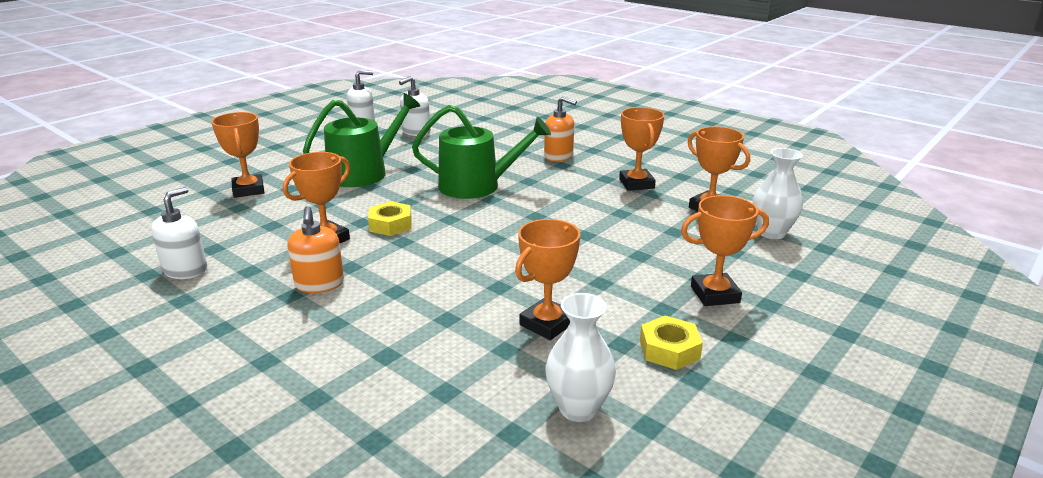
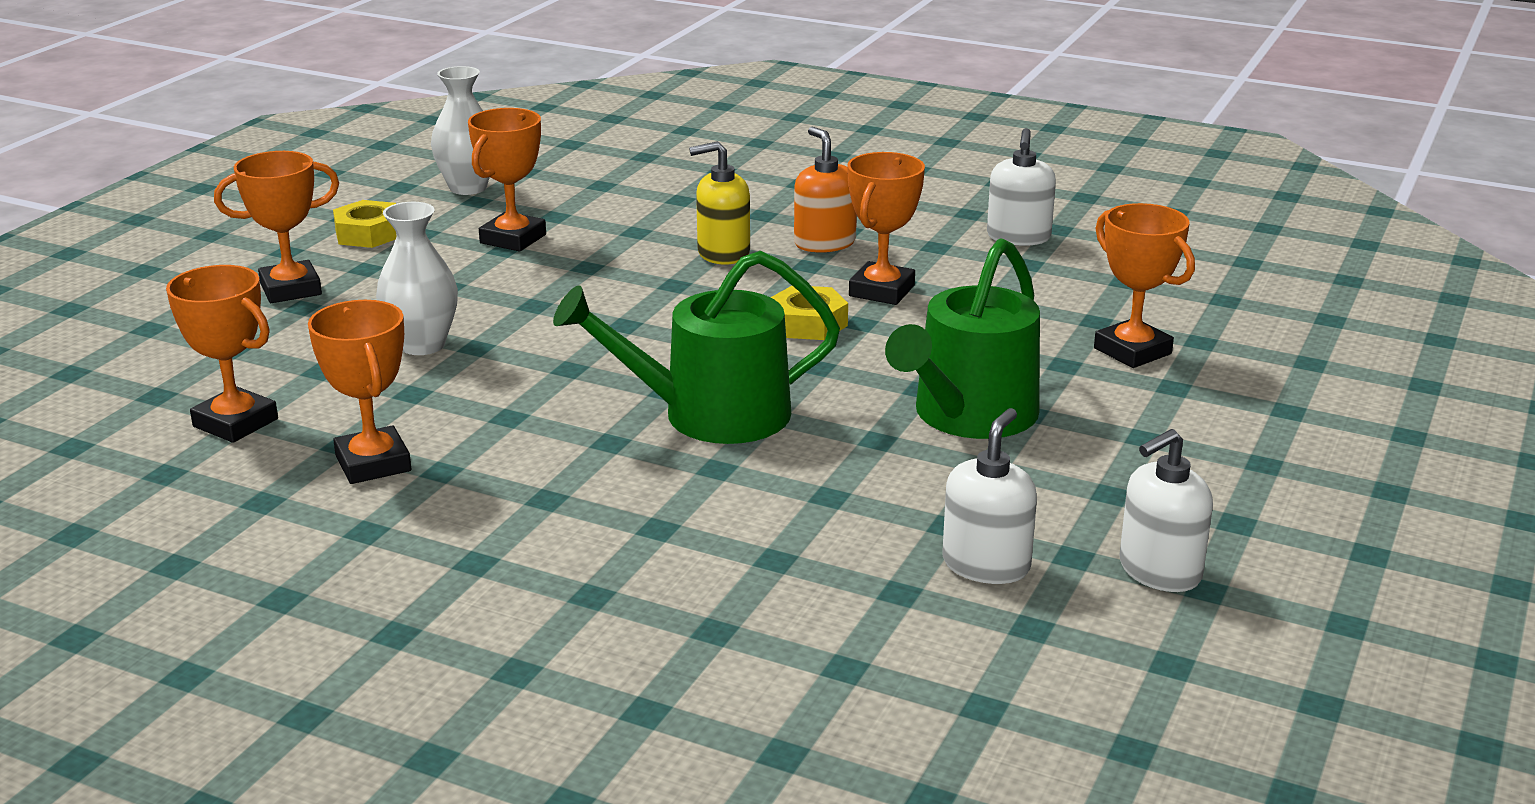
camera: 165 degrees right, 0 degrees up
orange soap dispenser [544,96,577,162] -> none
white vase [753,148,803,239] -> white vase moved to [376,202,458,355]
none -> yellow soap dispenser [689,141,750,265]

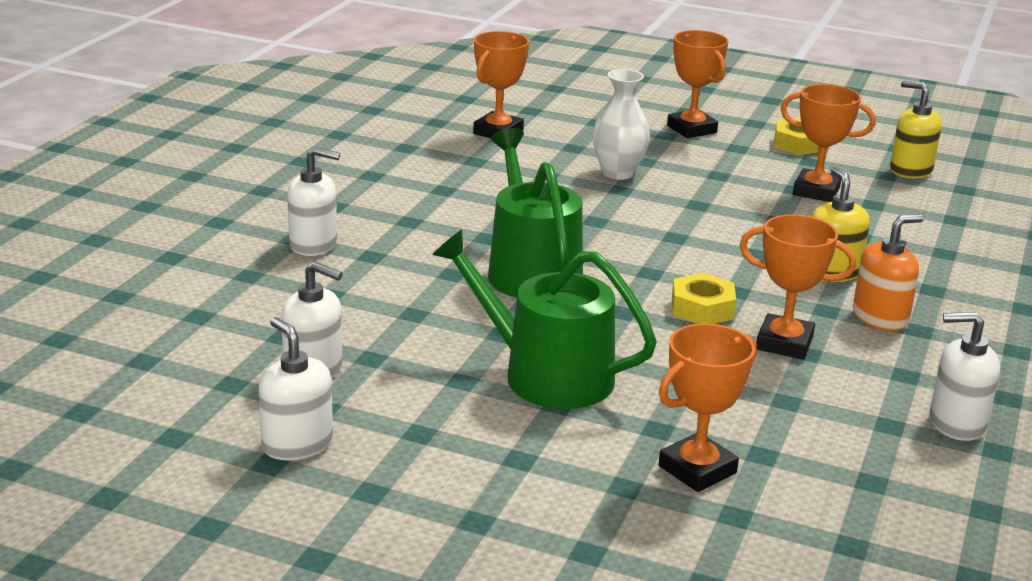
camera: 85 degrees right, 0 degrees up
orange trophy [308,300,411,484] -> none
white vase [431,66,490,195] -> yellow soap dispenser [890,80,942,178]
none -> white soap dispenser [287,147,340,256]

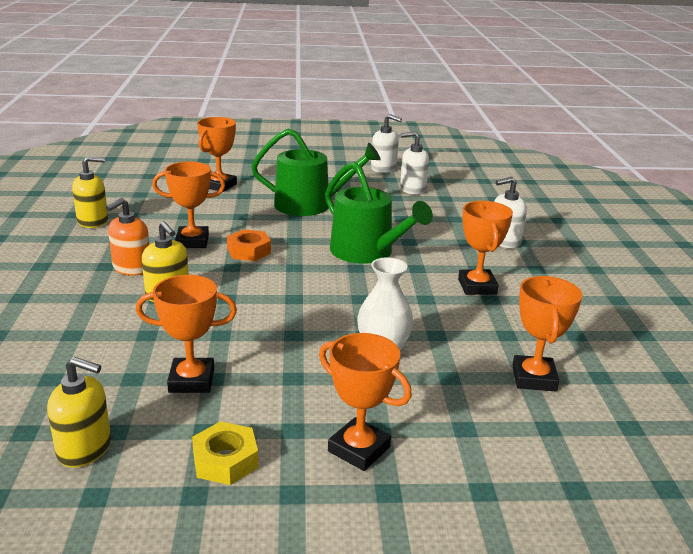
camera: 155 degrees right, 0 degrees up
yellow nut [672,273,736,324] -> orange nut [227,229,271,261]
white soap dispenser [930,312,1000,441] -> yellow soap dispenser [72,156,108,228]
none -> orange trophy [458,201,513,295]

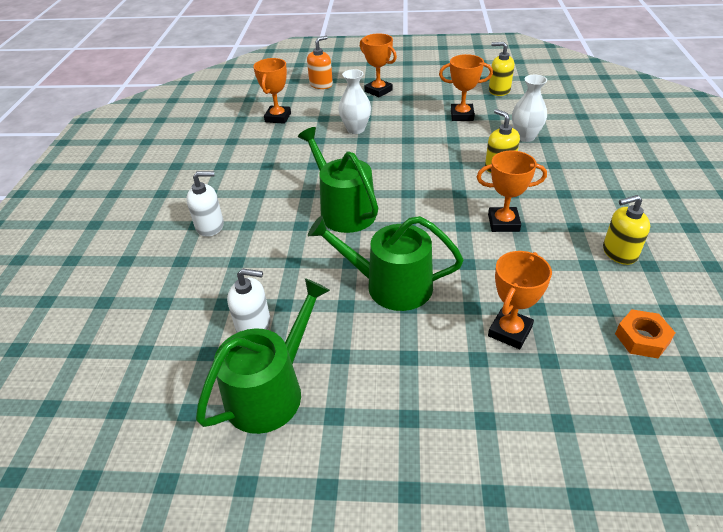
camera: 170 degrees left, 15 degrees up
orange soap dispenser [106,198,149,276] -> orange soap dispenser moved to [307,36,333,89]
yellow nut [192,421,258,485] -> none
orange nut [227,229,271,261] -> orange nut moved to [615,309,676,358]
white soap dispenser [371,114,402,173] -> green watering can [196,278,330,434]
orange trophy [458,201,513,295] -> none
none -> white vase [512,75,547,142]

